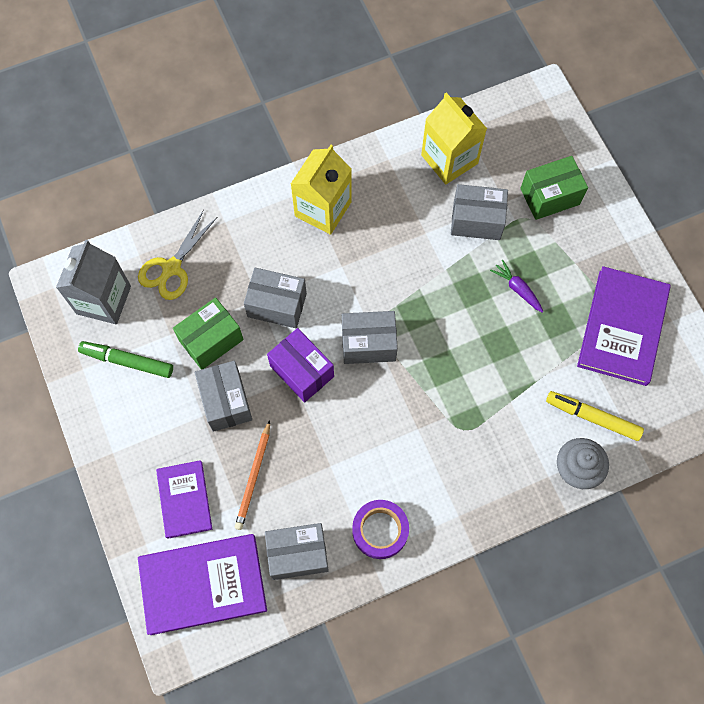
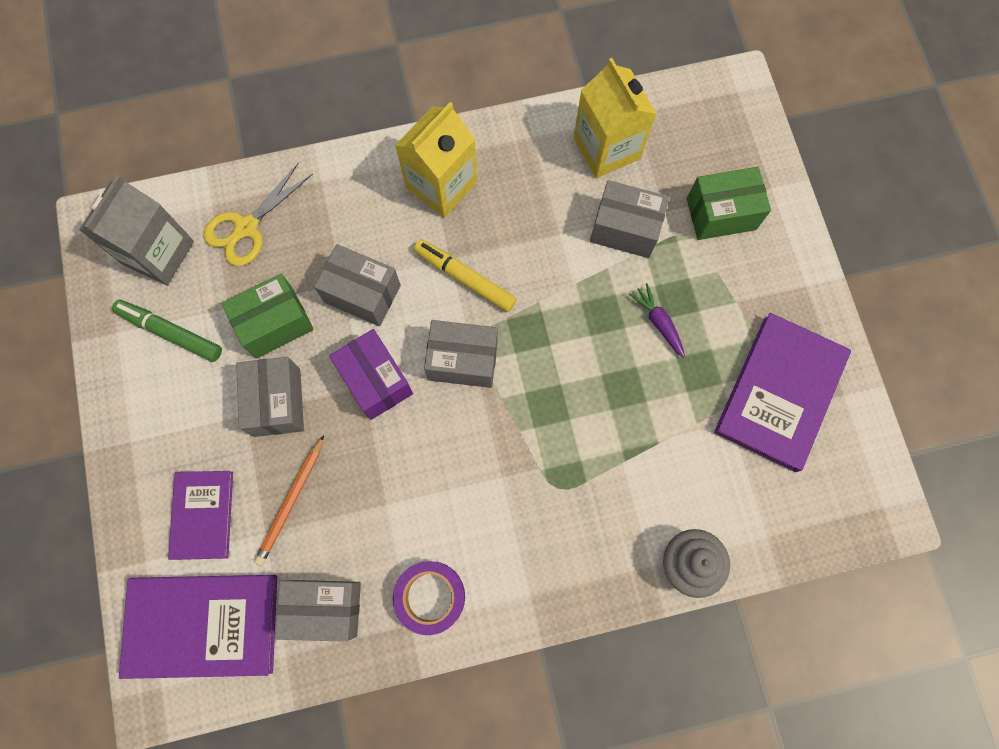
camera: 10 degrees right, 5 degrees up
yellow marker [546,391,644,441] -> yellow marker moved to [414,239,517,312]

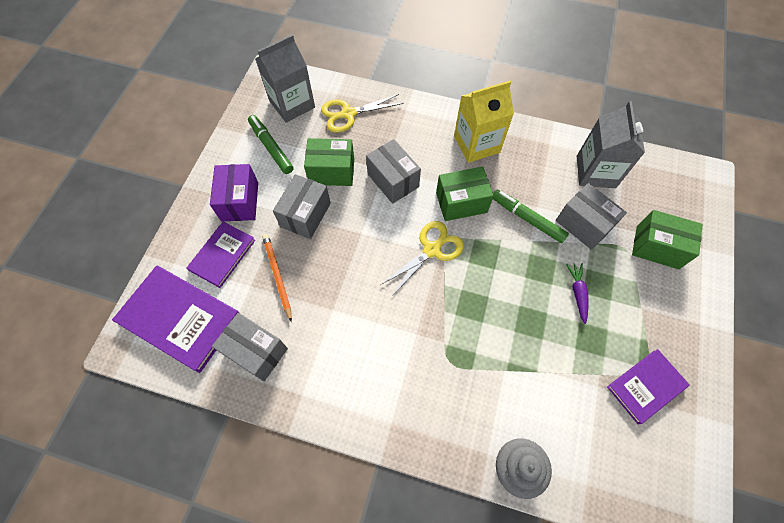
camera: 30 degrees right, 10 degrees down
orange pencil [254,435,324,566] -> orange pencil turned 105 degrees clockwise [262,234,292,322]
purple box [329,329,413,420] -> purple box moved to [210,164,258,221]
purple tape [393,561,465,635] -> none
yellow marker [414,239,517,312] -> green box [436,167,494,221]
grey box [424,320,498,388] -> yellow scissors [381,221,464,297]
yellow carton [573,58,657,178] -> grey carton [577,101,645,188]
purple book [714,313,851,472] -> purple book [607,349,690,425], size x0.61
none -> green marker [493,190,569,243]

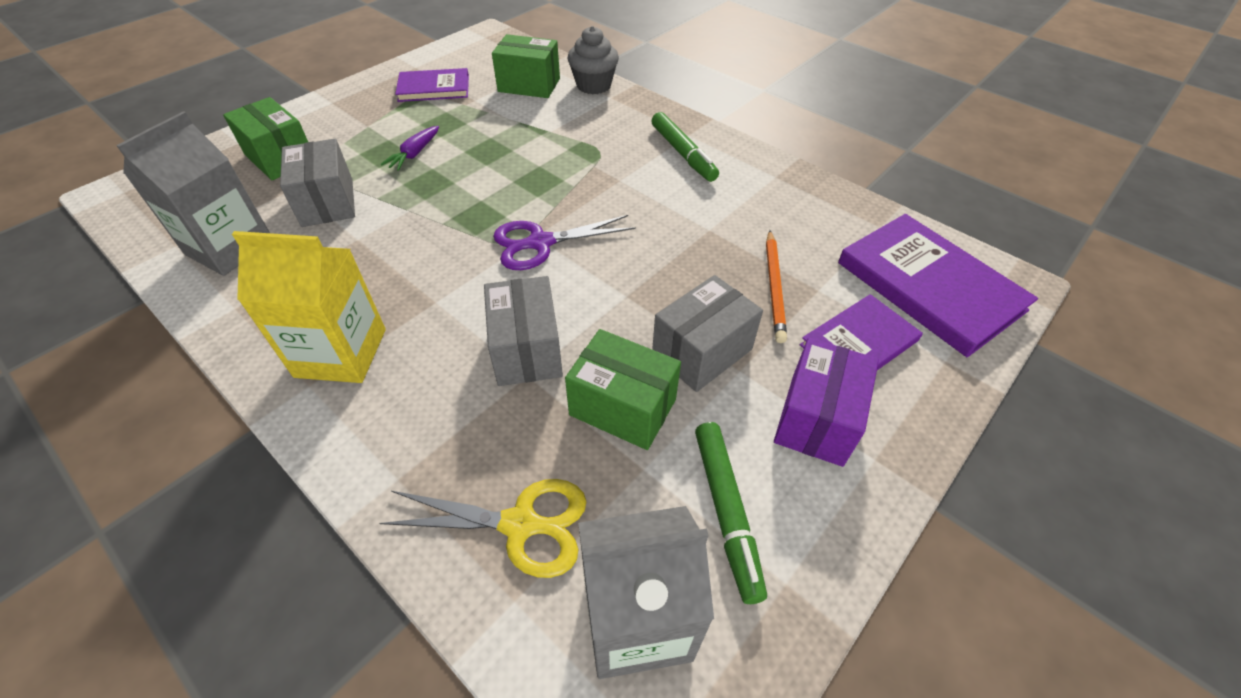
camera: 155 degrees left, 15 degrees down
grey box [212,313,288,382] -> none
yellow scissors [381,221,464,297] -> purple scissors [493,215,636,270]
green box [436,167,494,221] -> green box moved to [492,34,560,98]
green marker [493,190,569,243] -> green marker moved to [652,112,719,182]

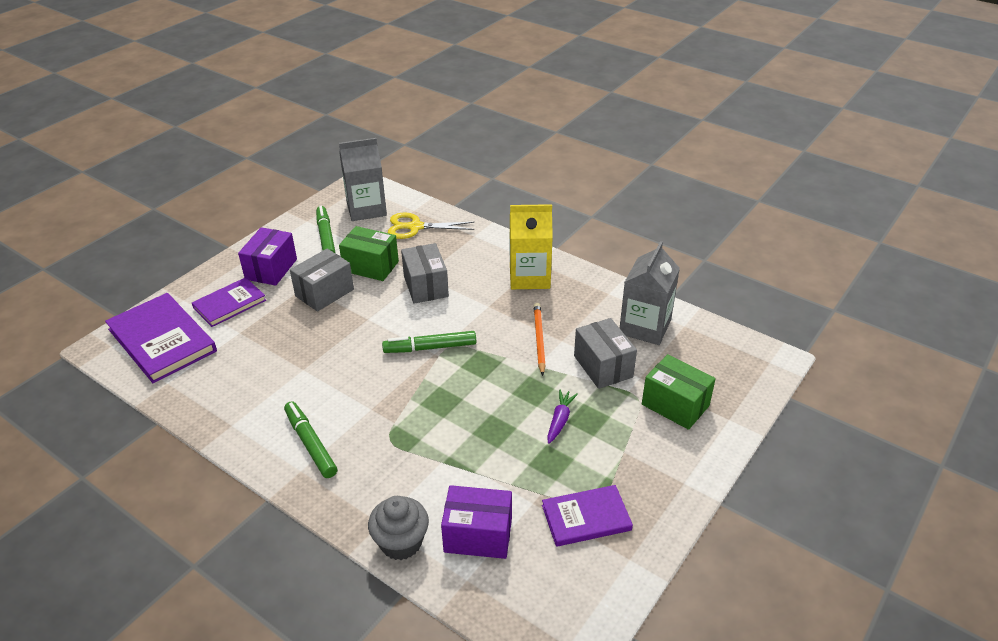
camera: 175 degrees right, 10 degrees down
green box [492,34,560,98] -> purple box [441,485,512,559]
purple scissors [493,215,636,270] -> green marker [382,331,476,353]
orange pencil [766,230,787,343] -> orange pencil moved to [534,303,546,376]

